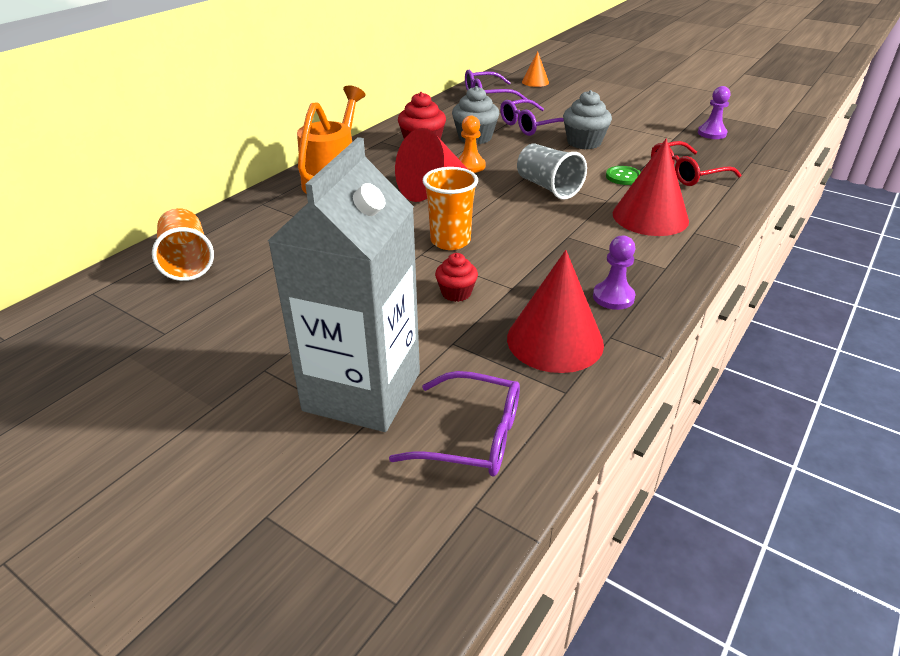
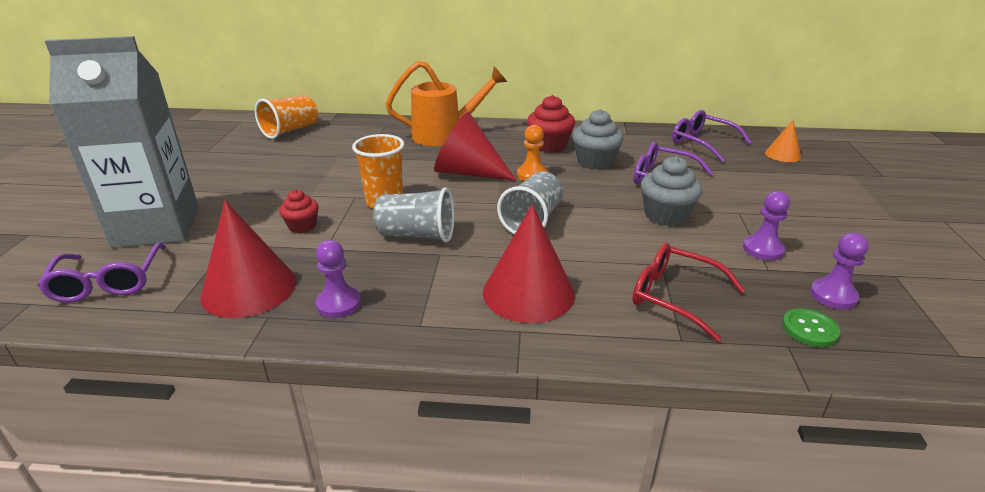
camera: 60 degrees right, 5 degrees down
green button [606,166,641,185] -> green button moved to [782,308,840,347]
none -> grey cup [373,187,454,242]
none -> purple pawn [743,191,790,261]

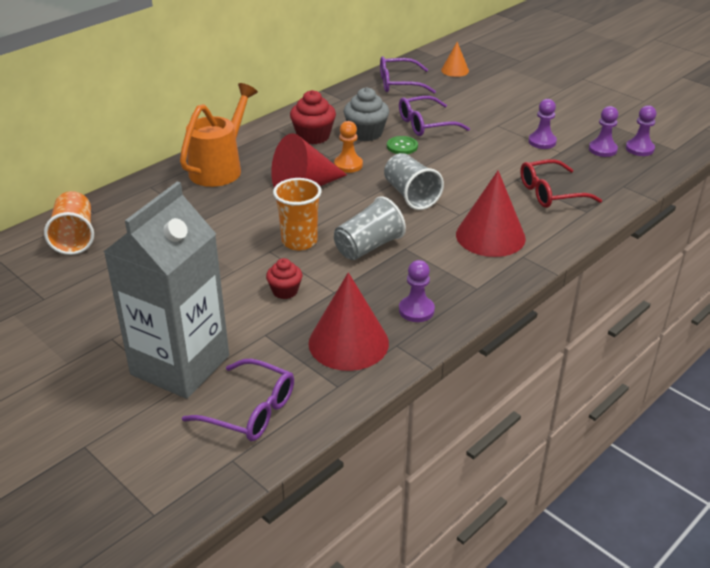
camera: 50 degrees left, 5 degrees up
grey cupcake [641,156,702,226] -> none
green button [782,308,840,347] -> green button moved to [387,136,418,154]
none -> purple pawn [626,105,657,156]

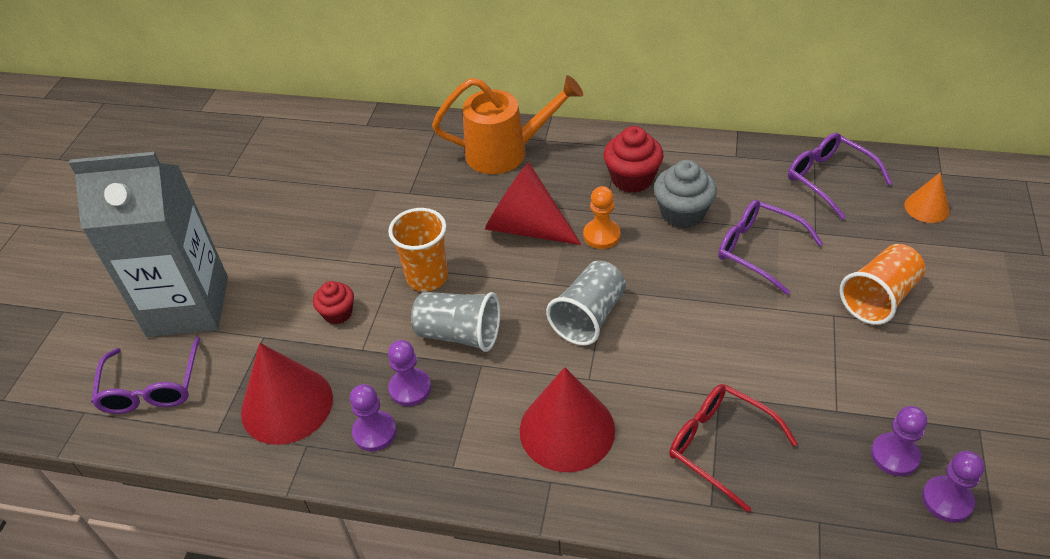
camera: 60 degrees right, 10 degrees up
orange cup [44,191,94,255] -> orange cup moved to [840,244,926,325]
green button [387,136,418,154] -> none
purple pawn [528,99,557,149] -> purple pawn moved to [388,340,431,406]

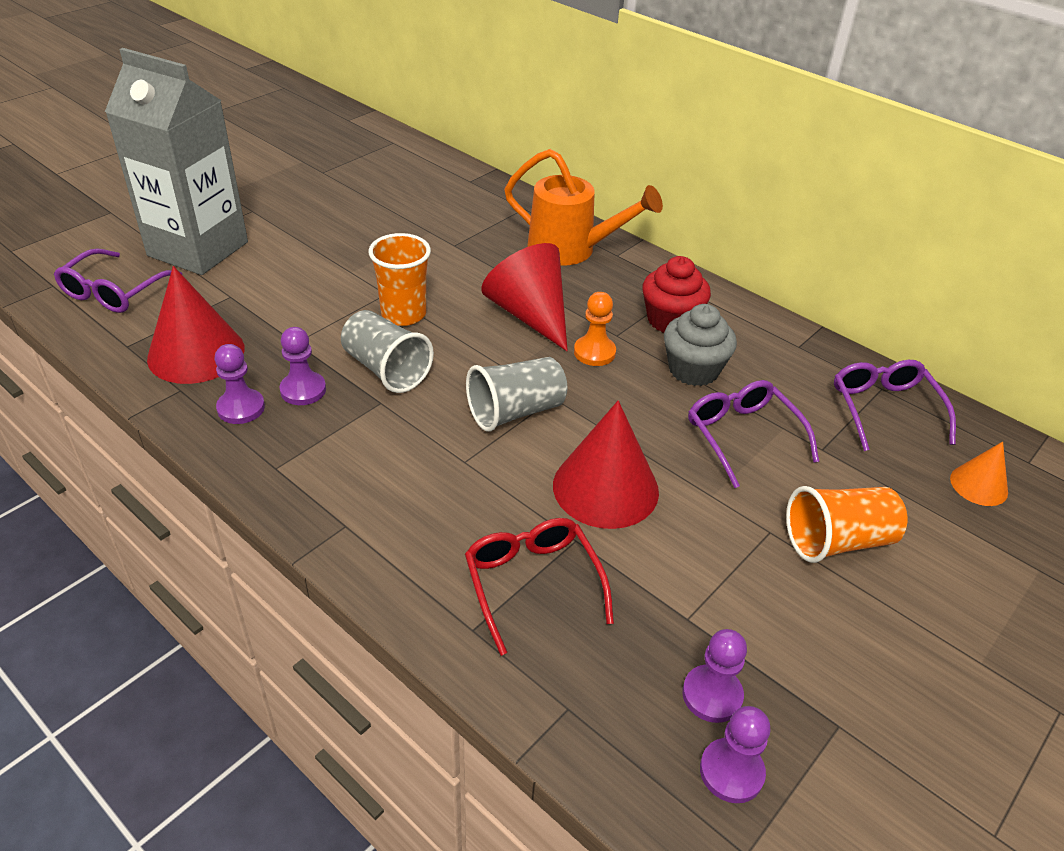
camera: 25 degrees right, 5 degrees down
red cupcake [313,281,354,324] -> none
red cone [520,367,615,472] -> red cone moved to [553,400,659,529]

